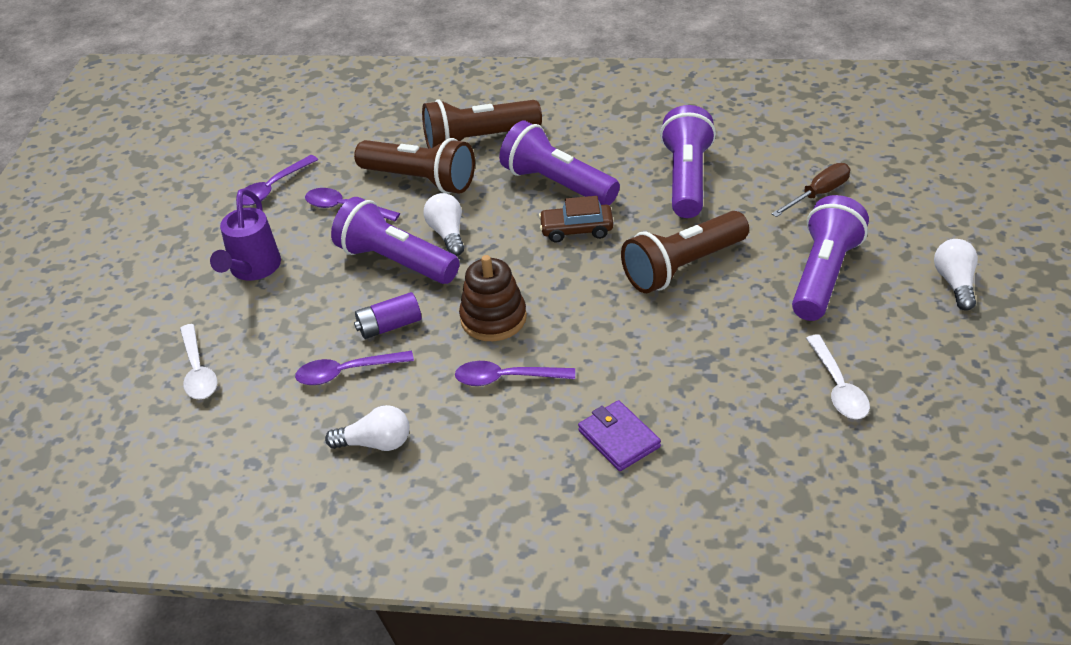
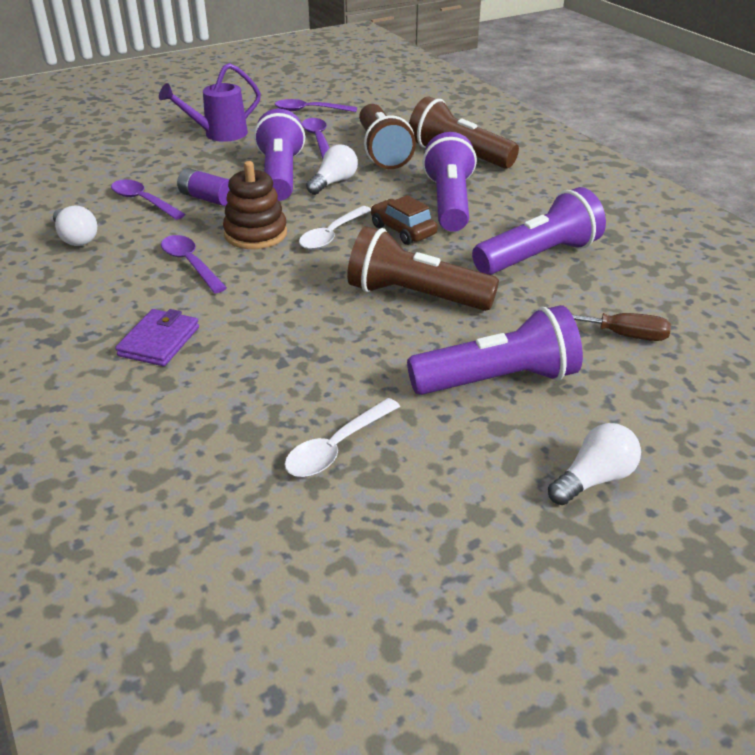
camera: 50 degrees right, 5 degrees down
white spoon [180,324,217,399] -> white spoon moved to [299,206,371,250]

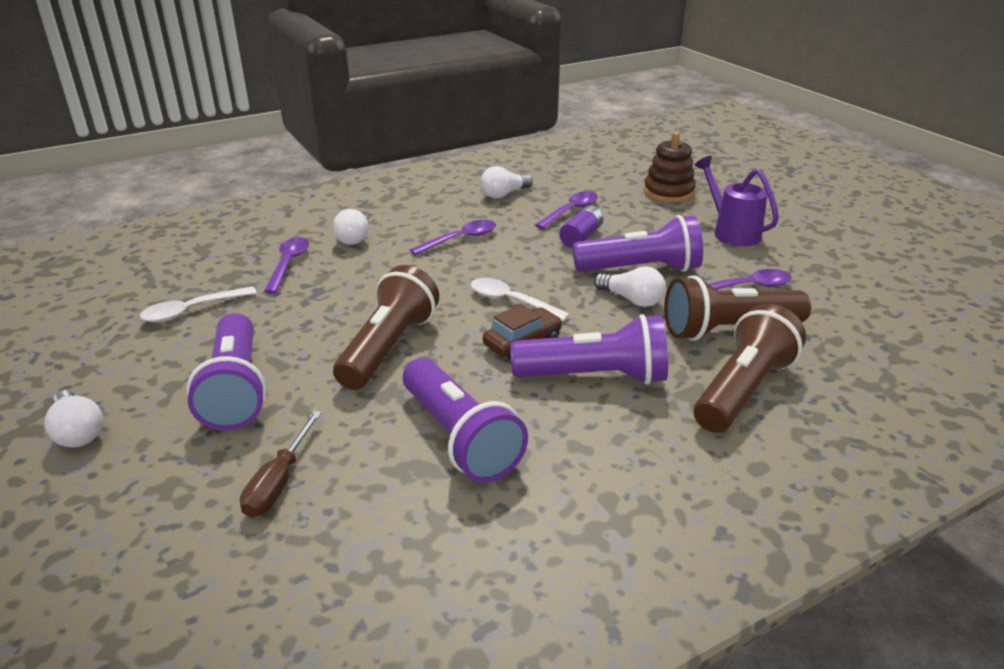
camera: 90 degrees right, 5 degrees down
purple wallet [115,309,199,366] -> white light bulb [333,209,369,245]
brown stacking toy [223,161,287,249] -> brown stacking toy moved to [644,132,696,203]
purple spoon [275,99,357,112] -> purple spoon moved to [264,237,309,294]
white spoon [285,398,400,477] -> white spoon turned 75 degrees counterclockwise [140,286,257,322]

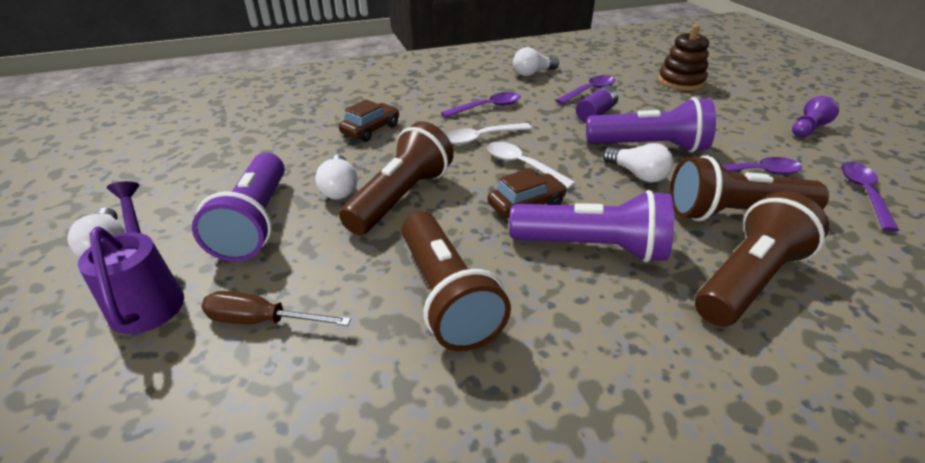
camera: 10 degrees right, 5 degrees up
white spoon [140,286,257,322] -> white spoon moved to [446,123,532,145]
brown screwdriver [240,410,322,518] -> brown screwdriver turned 75 degrees clockwise [201,291,351,326]
purple spoon [264,237,309,294] -> purple spoon moved to [841,162,900,232]
white light bulb [333,209,369,245] -> white light bulb moved to [316,155,358,199]
purple flashlight [403,358,528,483] -> brown flashlight [402,211,511,352]
purple watering can [694,156,779,246] -> purple watering can moved to [78,181,184,334]
none -> brown car [339,100,399,142]
none -> purple pawn [792,96,839,137]

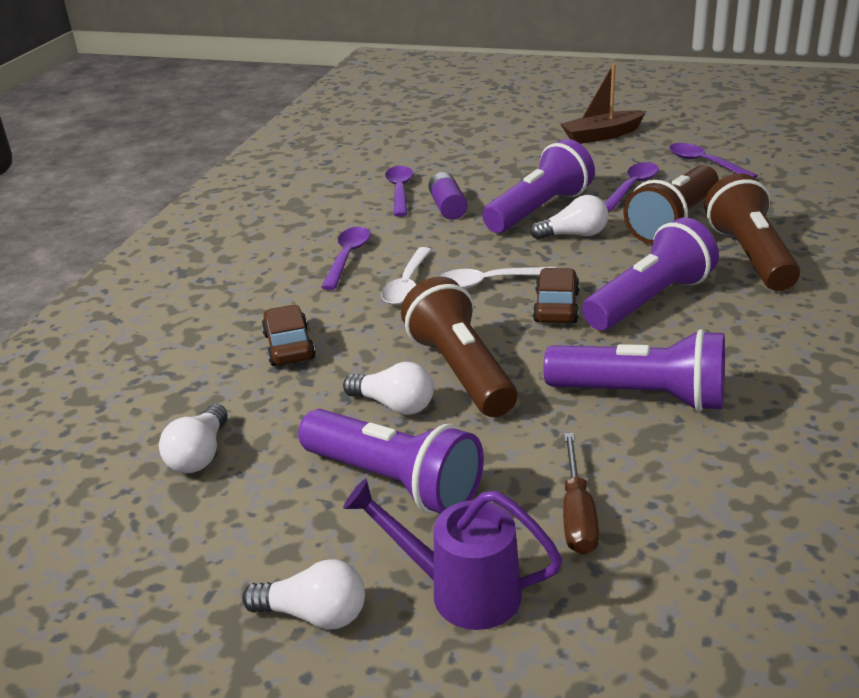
camera: 50 degrees left, 5 degrees down
brown screwdriver [201,291,351,326] -> brown screwdriver turned 45 degrees counterclockwise [563,433,599,555]
brown flashlight [402,211,511,352] -> purple flashlight [543,329,725,412]
white light bulb [513,47,559,76] -> white light bulb moved to [159,404,228,473]
brown stacking toy [658,24,709,91] -> none
purple pawn [792,96,839,137] -> brown boat [560,63,646,144]

